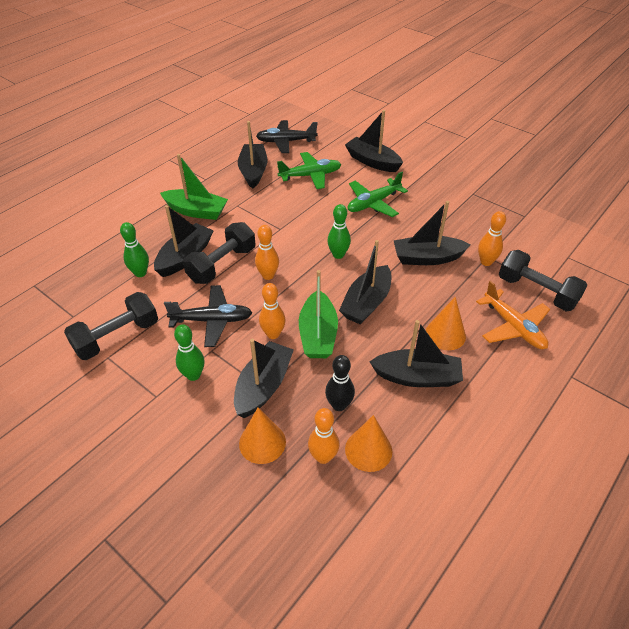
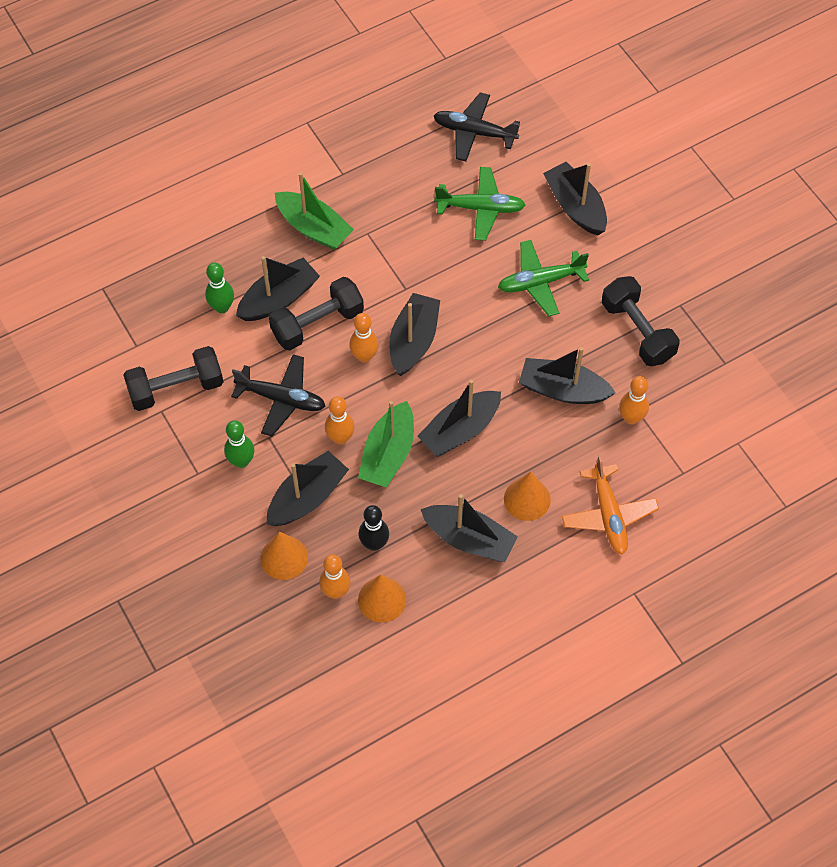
camera: 20 degrees right, 15 degrees up
black boat [238,121,268,189] -> black boat moved to [389,293,440,376]
green bowling pin [327,204,351,259] -> none
black dumbbell [499,250,587,311] -> black dumbbell moved to [602,276,680,366]

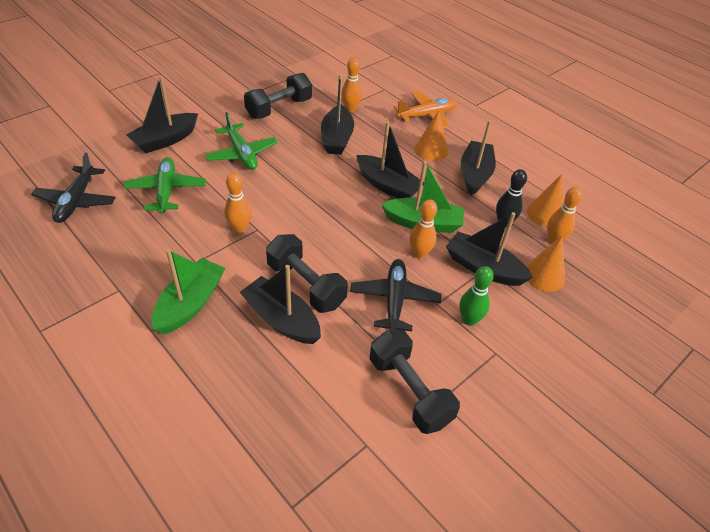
camera: 105 degrees left, 15 degrees down
green bowling pin [205,262,234,313] -> none
orange bowling pin [349,313,379,363] -> orange bowling pin moved to [224,173,251,233]
black boat [389,293,440,376] -> none

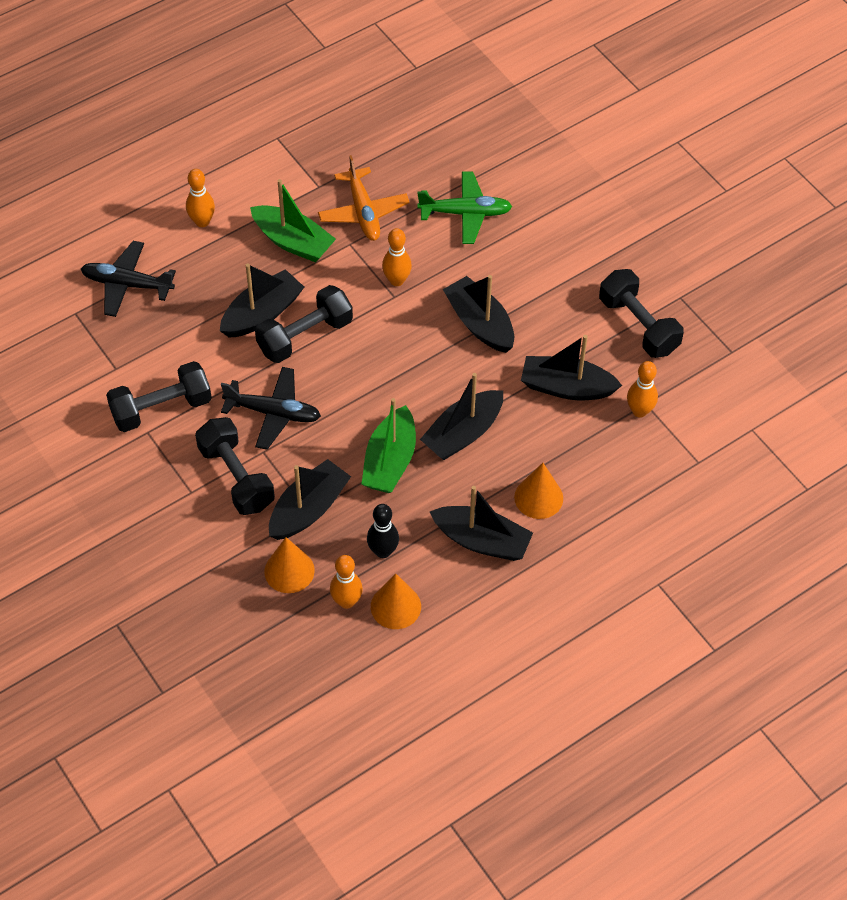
camera: 100 degrees right, 10 degrees up
black plane [31,152,116,223] -> black plane moved to [81,241,176,317]
black boat [126,76,198,154] -> black boat moved to [443,275,514,353]
green plane [204,112,278,170] -> none
orange plane [394,91,457,129] -> orange plane moved to [318,155,410,241]
orange bowling pin [409,200,437,259] -> orange bowling pin moved to [186,169,215,227]
green bowling pin [459,266,494,326] -> black dumbbell [195,417,275,515]

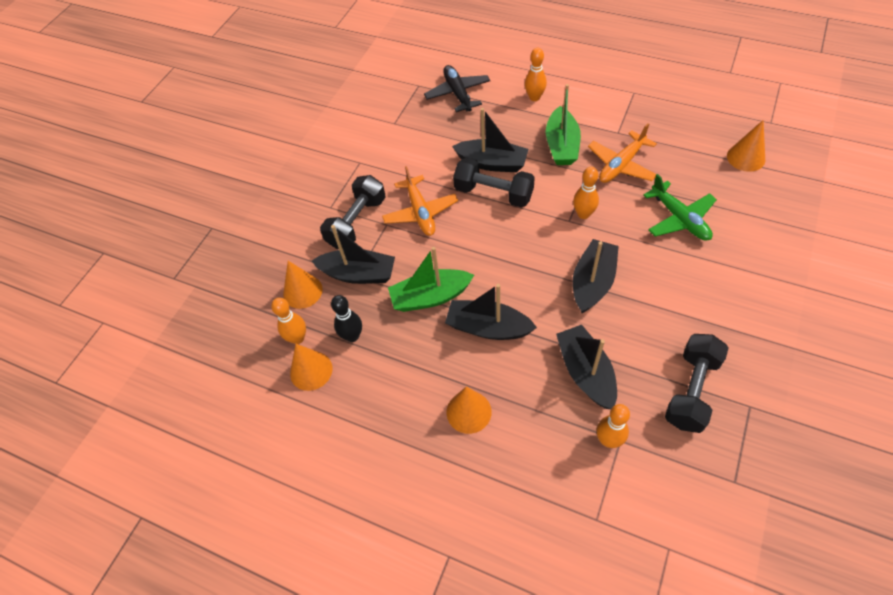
camera: 65 degrees right, 0 degrees up
black dumbbell [106,361,212,432] -> none
black plane [221,367,321,450] -> orange plane [382,166,458,236]
black boat [430,486,533,561] -> none
none -> orange cone [727,120,765,172]

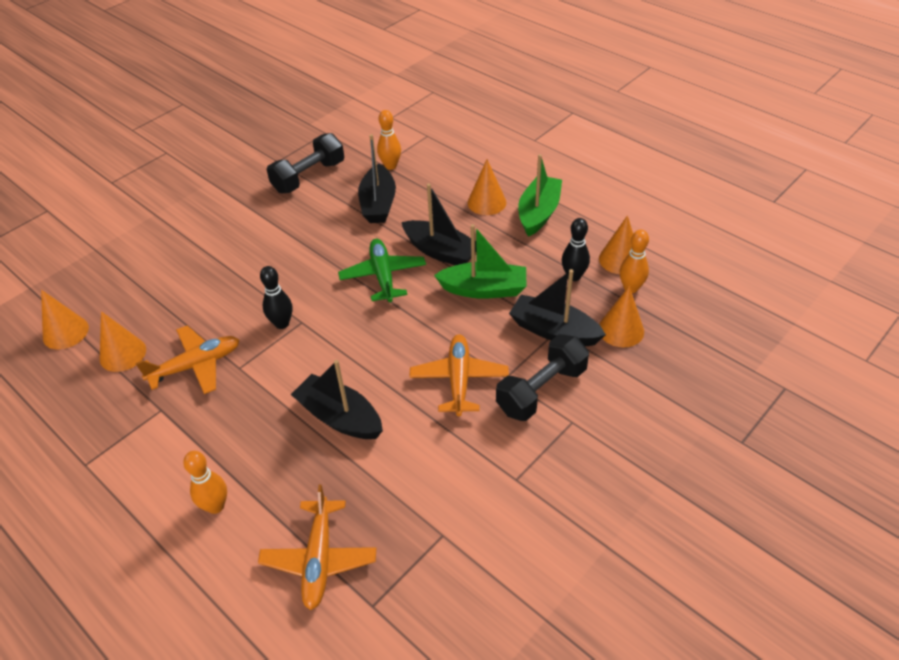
camera: 165 degrees left, 10 degrees down
black plane [424,65,490,112] -> orange plane [258,484,376,610]
black dumbbell [453,157,535,208] -> none
green boat [546,84,581,165] -> green boat moved to [518,154,562,237]
orange bowling pin [573,167,599,219] -> black bowling pin [260,266,292,329]
black boat [573,239,619,313] -> none
green plane [643,174,717,241] -> green plane moved to [338,239,426,302]
none -> orange cone [100,311,146,372]

